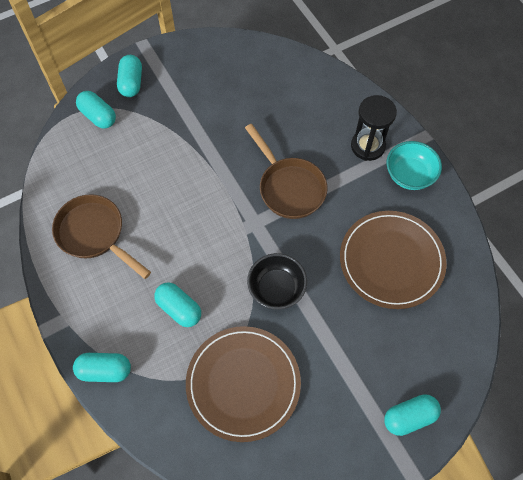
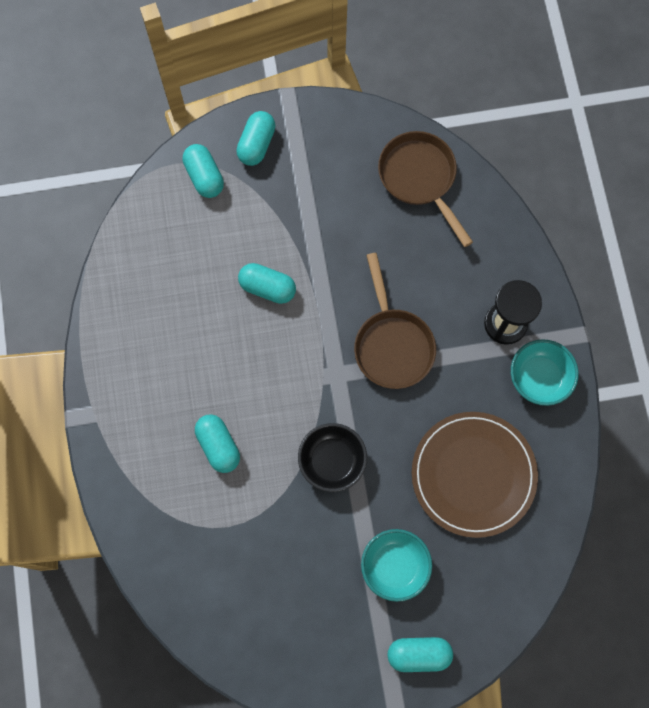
camera: 20 degrees right, 10 degrees up
brown pan [52,194,151,279] -> brown pan moved to [378,131,473,247]
turquoise capsule [73,353,131,382] -> turquoise capsule moved to [238,263,296,304]
brown plate [186,326,301,442] -> none
none -> turquoise bowl [361,529,432,602]

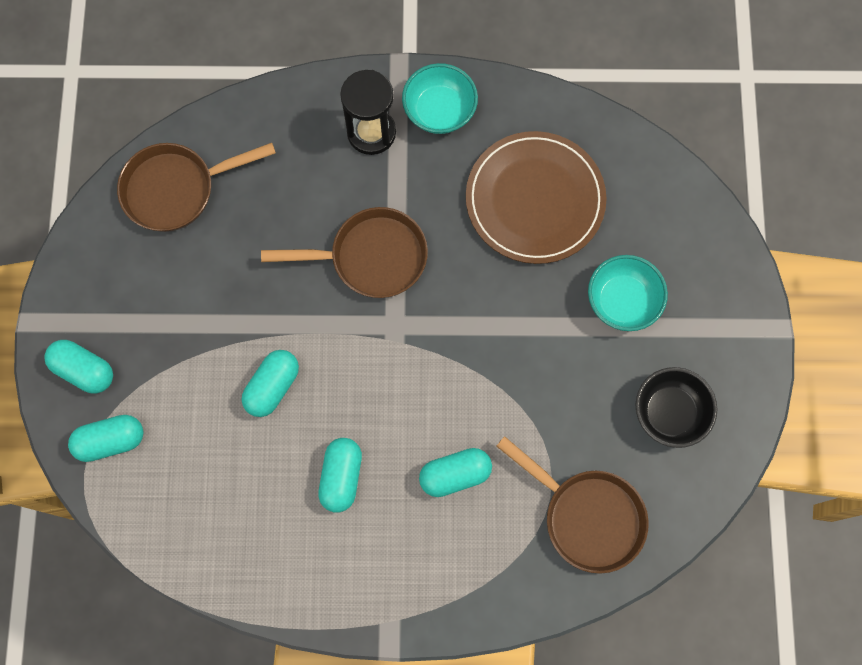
camera: 80 degrees left, 0 degrees up
black bowl [298,423,367,492] -> black bowl moved to [636,367,718,448]
turquoise capsule [387,637,453,672] -> turquoise capsule moved to [318,438,362,512]
none -> brown pan [496,436,649,574]

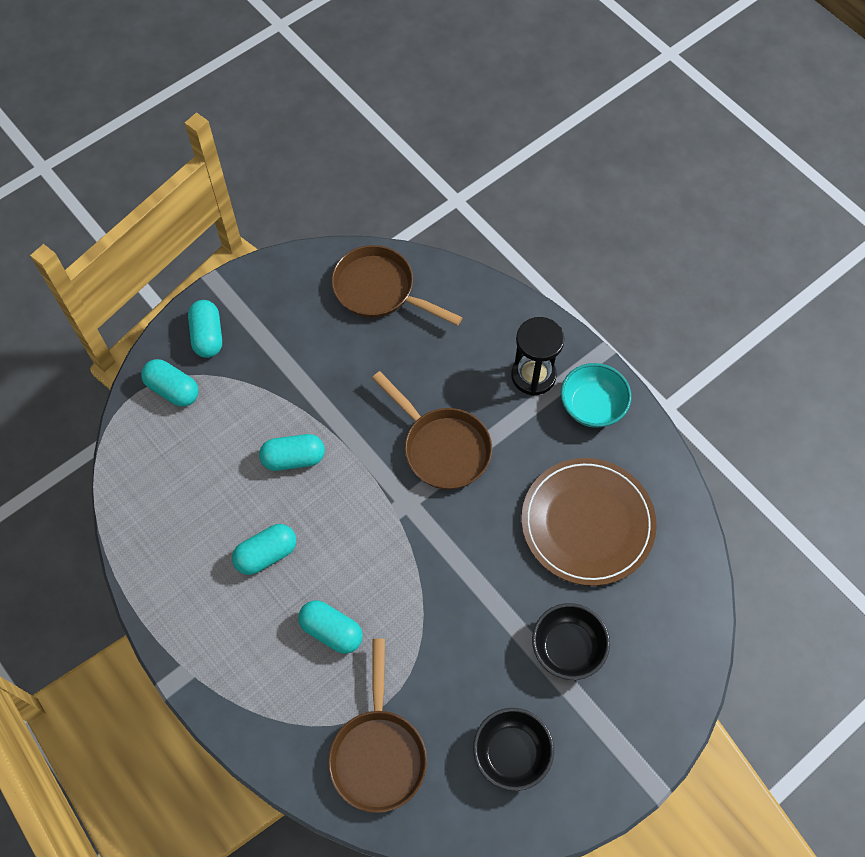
camera: 50 degrees right, 10 degrees down
turquoise bowl [588,255,668,331] -> black bowl [532,603,610,680]

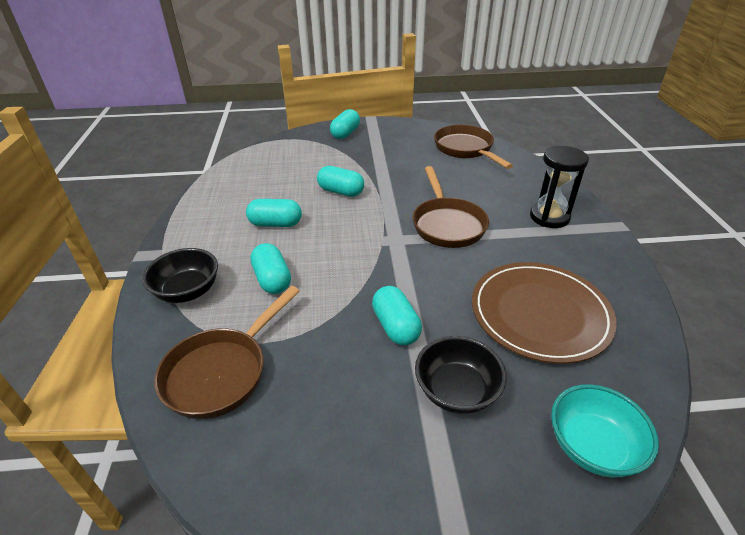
camera: 35 degrees right, 25 degrees down
turquoise capsule [141,359,199,407] -> turquoise capsule moved to [372,286,422,345]
black bowl [473,708,554,791] -> black bowl moved to [142,248,218,303]
turquoise bowl [561,363,632,428] -> turquoise bowl moved to [551,384,659,478]

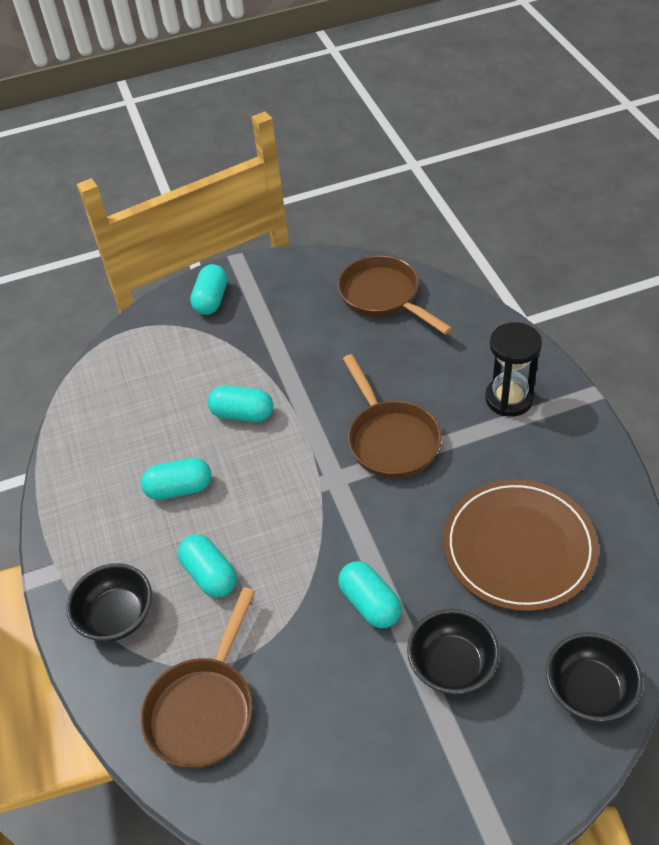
camera: 10 degrees left, 10 degrees up
turquoise bowl [551,384,659,478] -> black bowl [546,632,643,722]

